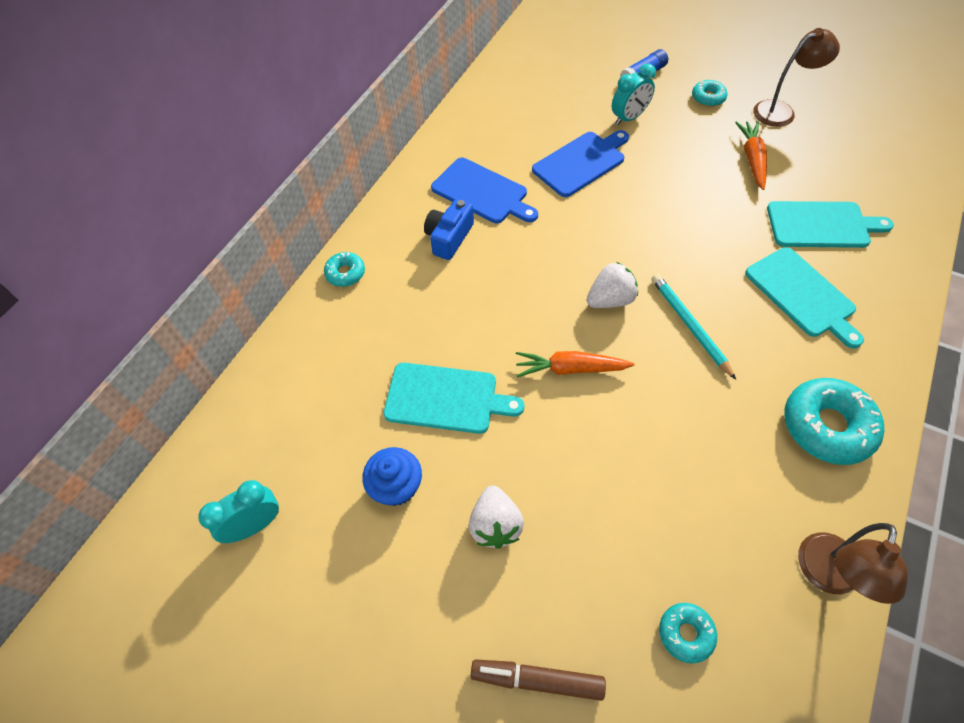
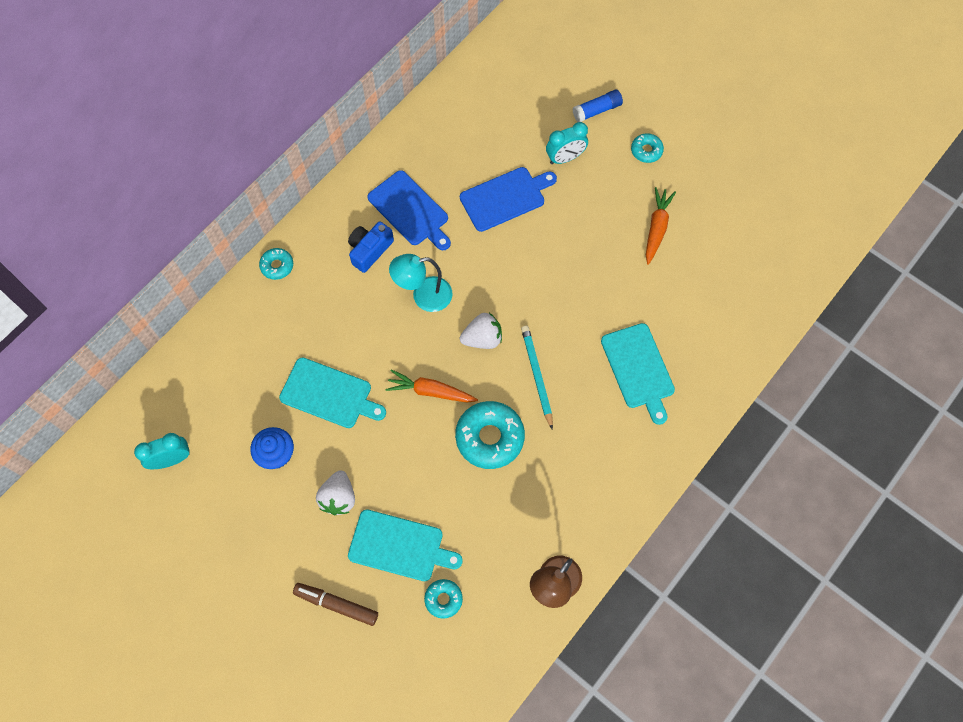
camera: 10 degrees right, 10 degrees up
brown lamp [753,28,840,127] -> none
turquoise cutting board [767,201,894,248] -> turquoise cutting board moved to [348,509,463,581]
turquoise donut [784,378,884,465] -> turquoise donut moved to [455,401,525,469]
none -> turquoise lamp [389,254,453,312]

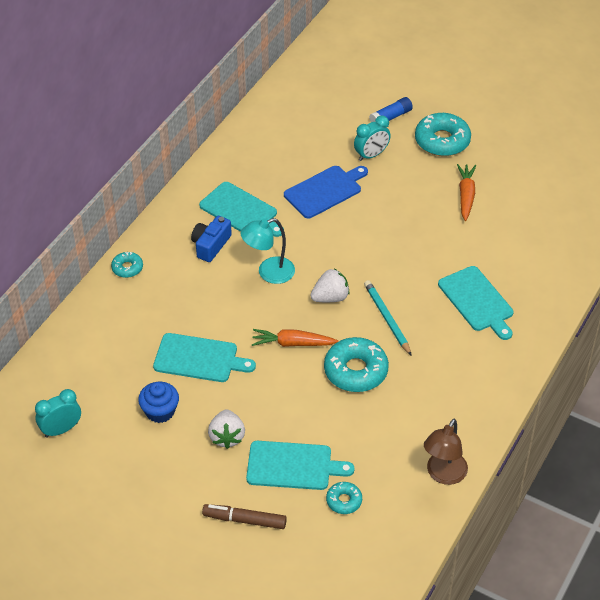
camera: 10 degrees left, 20 degrees down
blue cutting board [367,170,451,250] -> turquoise cutting board [199,182,284,237]
turquoise donut [631,133,664,163] -> turquoise donut [415,113,471,156], size x1.91

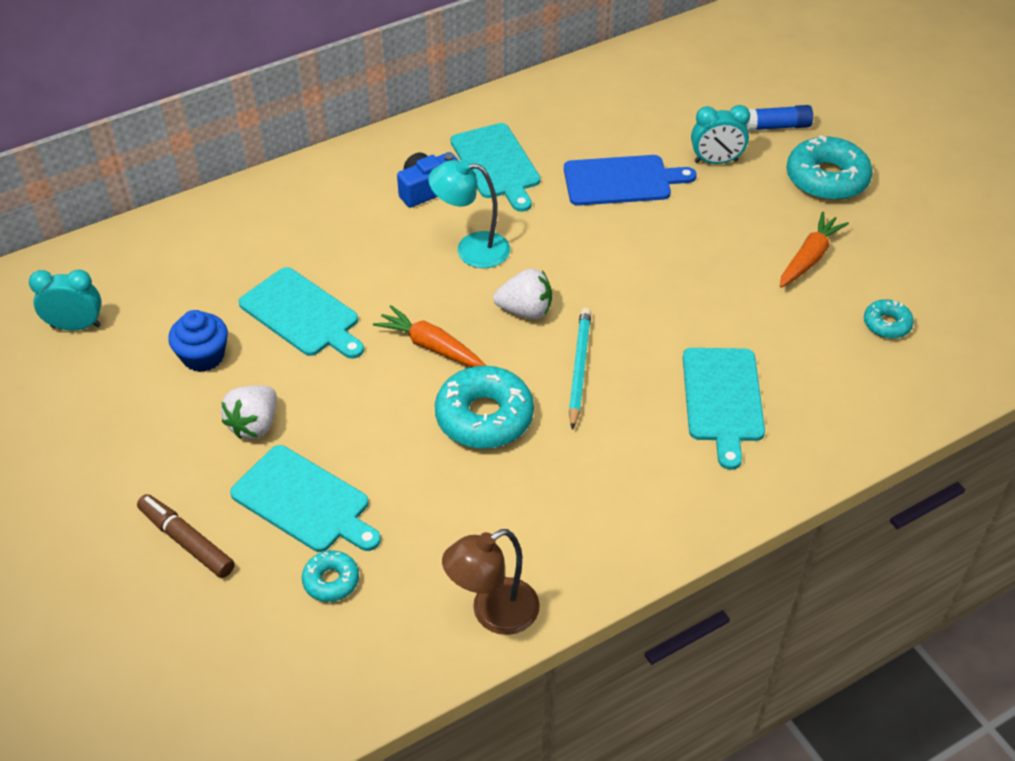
camera: 30 degrees right, 0 degrees up
turquoise donut [111,252,143,278] -> turquoise donut moved to [864,299,914,339]

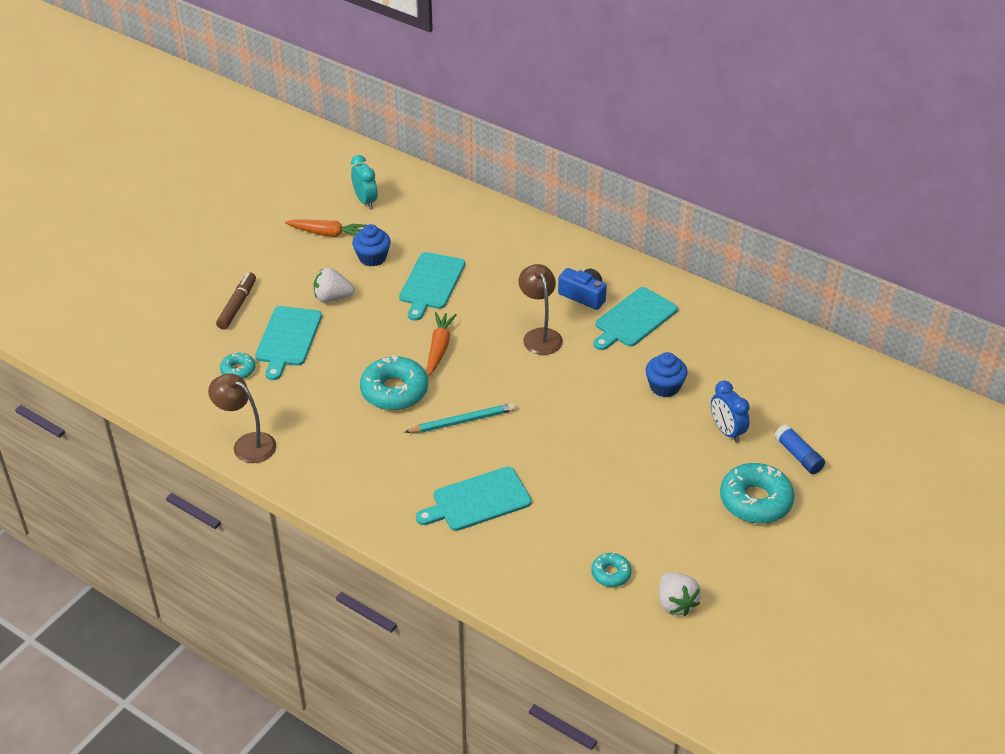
camera: 65 degrees right, 5 degrees down
turquoise lamp [428,159,510,268] -> brown lamp [519,264,563,355]
white strawberry [493,269,552,319] -> white strawberry moved to [659,572,701,616]
blue cutting board [564,155,697,206] -> blue cupcake [646,352,688,397]
turquoise clock [691,105,750,164] -> blue clock [711,381,750,443]
orange carrot [780,212,849,288] -> orange carrot moved to [285,219,366,237]

